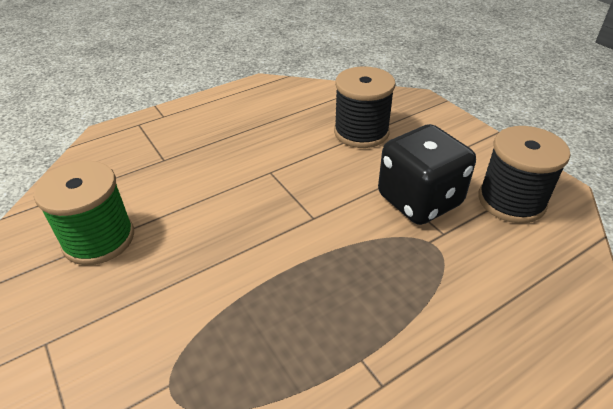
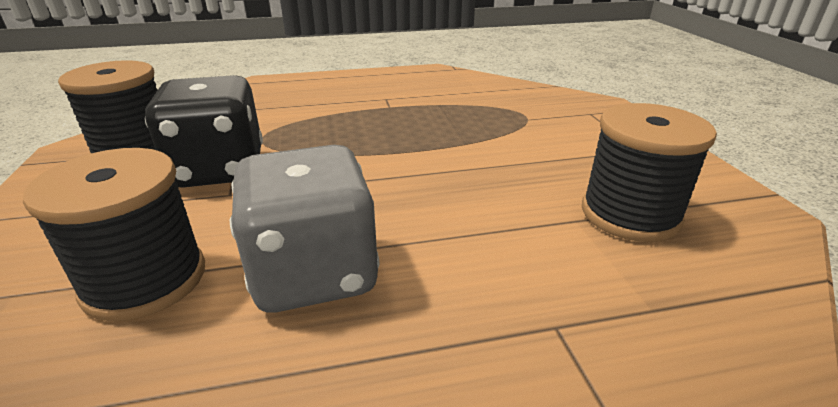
camera: 160 degrees left, 10 degrees down
green spool [34,161,134,265] -> black spool [582,103,717,242]
none -> grey dice [230,145,380,312]

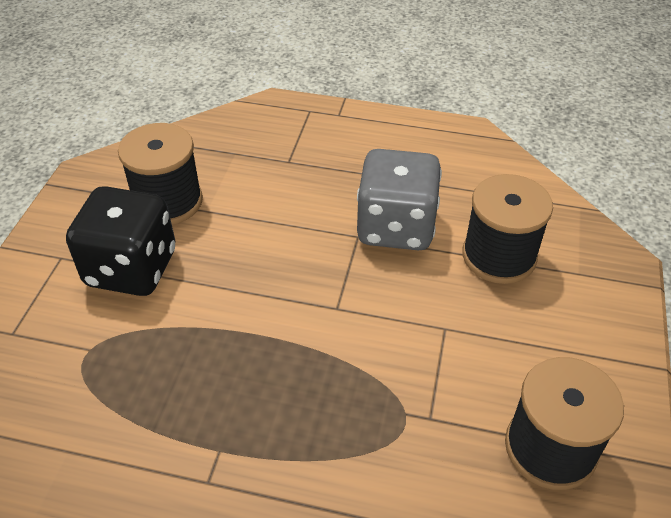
camera: 155 degrees left, 15 degrees up
black dice [145,75,263,188] -> black dice moved to [66,186,175,296]

